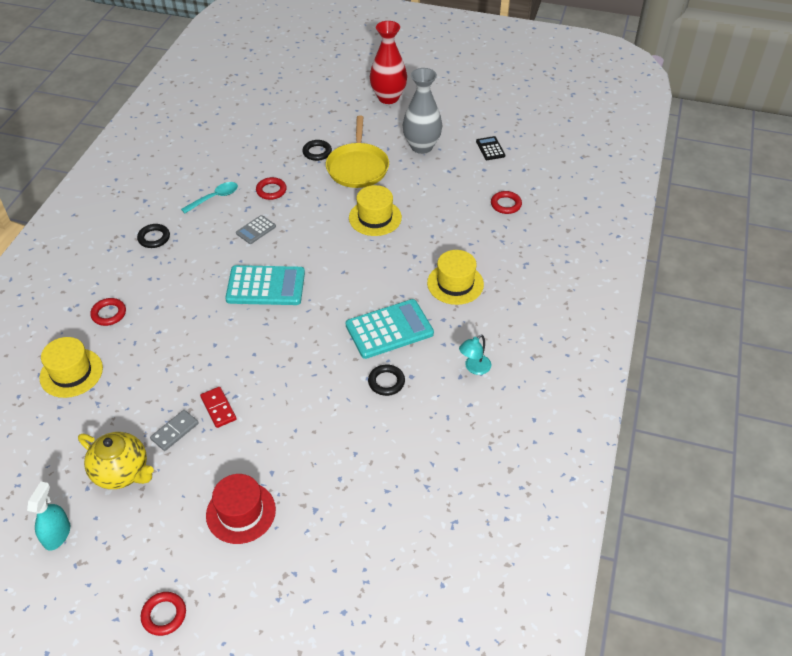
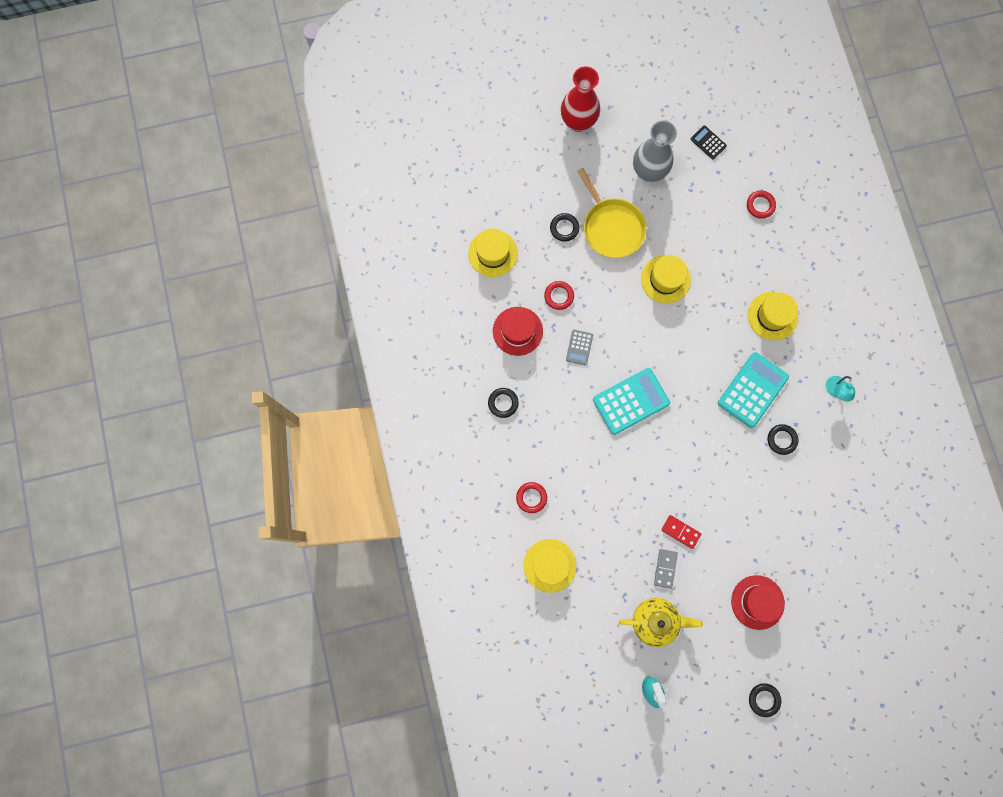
camera: 30 degrees left, 30 degrees up
red ring [141,592,186,636] -> black ring [749,683,781,717]
turquoise spoon [181,182,238,213] -> red hat [493,307,543,356]
none -> yellow hat [468,228,518,277]

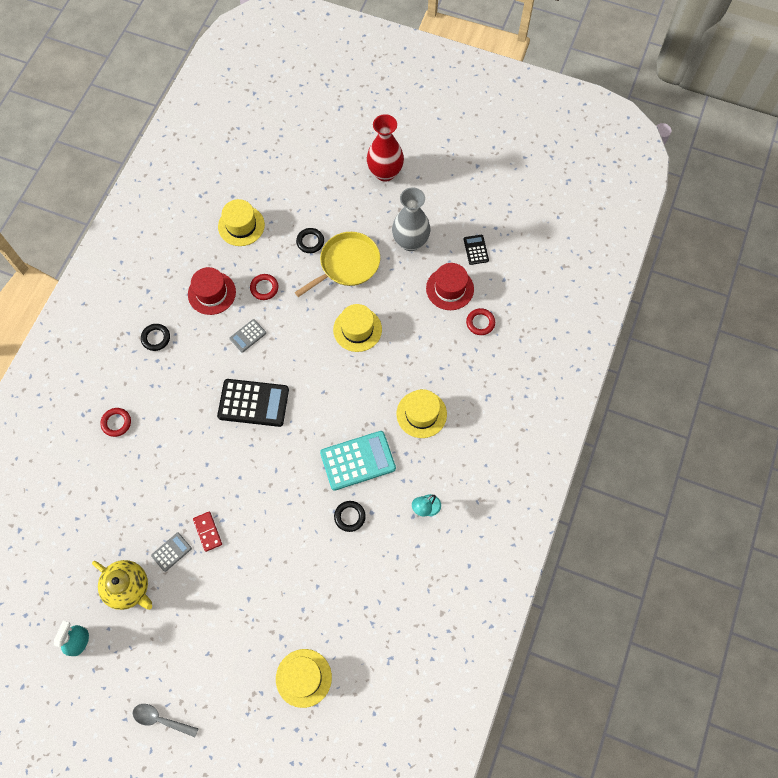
camera: 35 degrees right, 10 degrees down
yellow hat [523,539,576,593] -> yellow hat moved to [276,649,332,708]
yellow pan [578,168,647,258] -> yellow pan turned 135 degrees counterclockwise [295,232,380,297]
turquoise calculator [593,368,670,435] -> black calculator [217,379,289,427]
grey domino [654,549,678,589] -> grey calculator [151,533,192,572]
red hat [731,575,785,630] -> red hat moved to [426,263,474,310]
black ring [749,683,781,717] -> grey spoon [133,704,199,737]

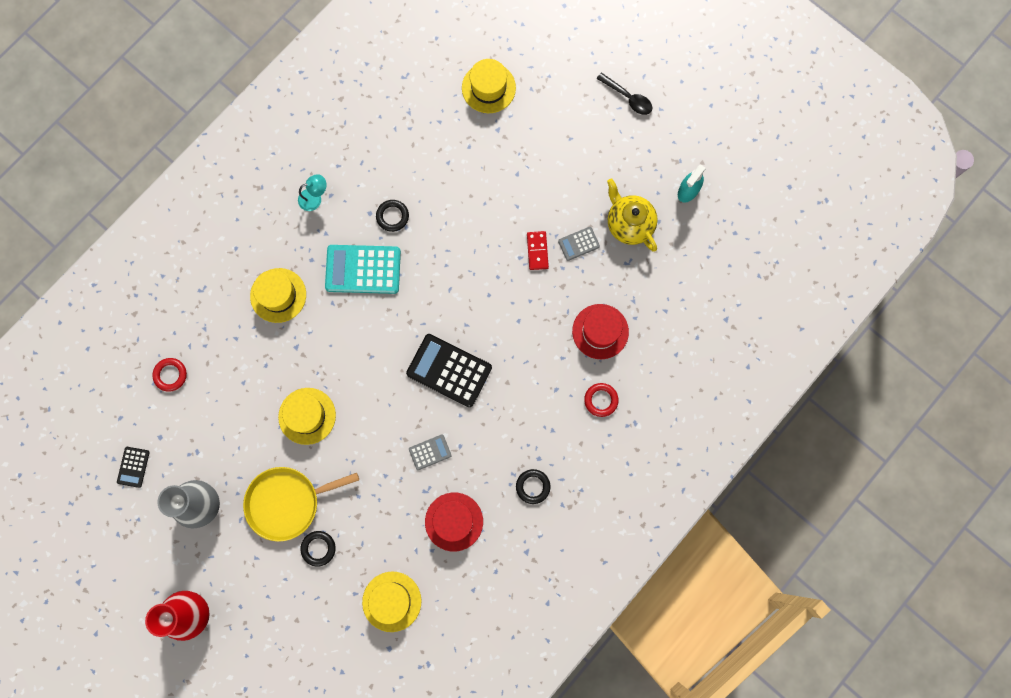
camera: 160 degrees left, 10 degrees up
grey spoon [133,704,199,737] -> black spoon [596,72,652,115]
red ring [250,274,279,300] -> none
red hat [426,263,474,310] -> red hat moved to [572,304,629,359]

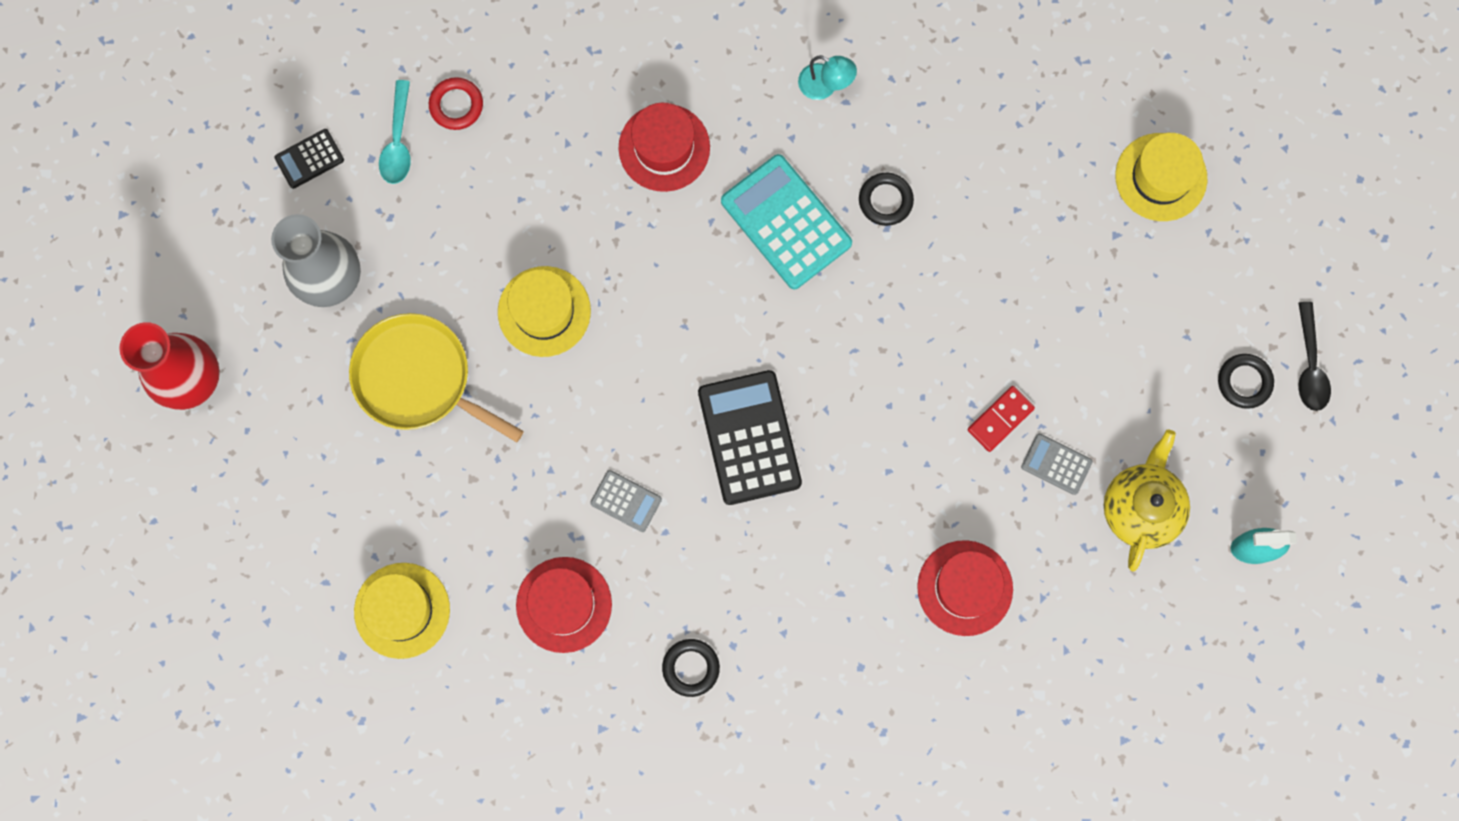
camera: 50 degrees right, 0 degrees up
yellow hat [250,268,306,323] -> red hat [618,103,710,192]
black ring [300,531,336,567] -> black ring moved to [1218,354,1274,409]
red ring [584,383,619,417] -> none
none -> turquoise spoon [379,80,411,184]

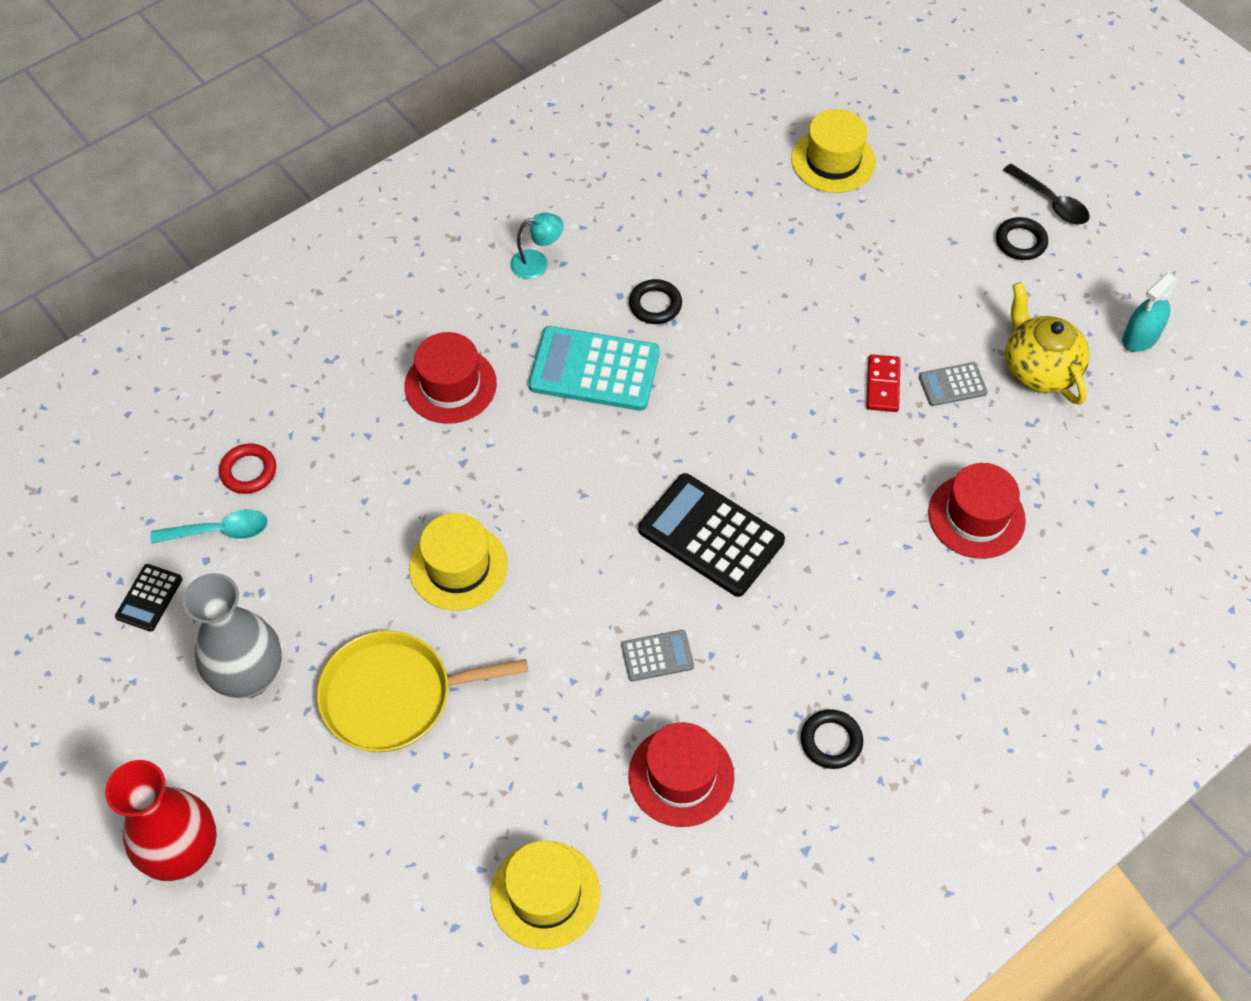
camera: 40 degrees left, 20 degrees down
turquoise spoon [379,80,411,184] -> turquoise spoon turned 60 degrees counterclockwise [151,510,268,544]

